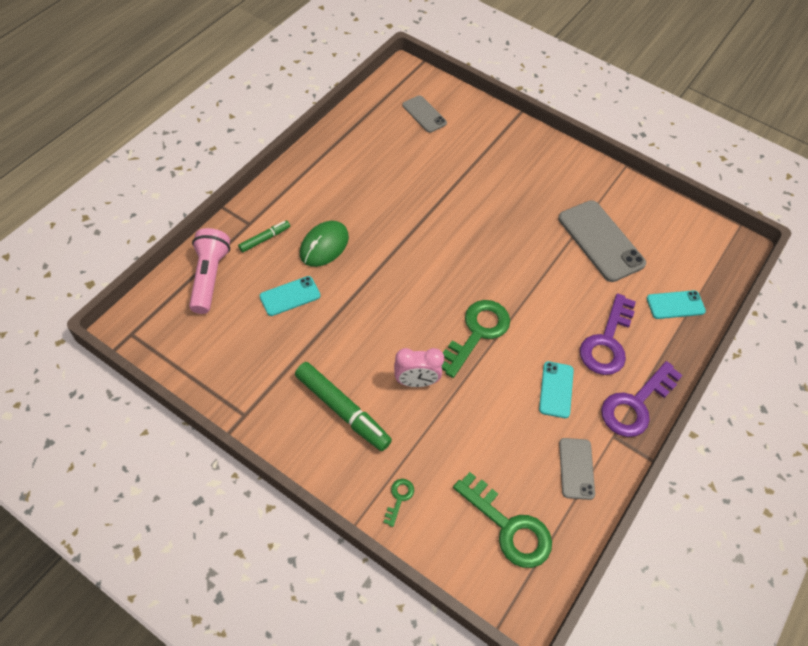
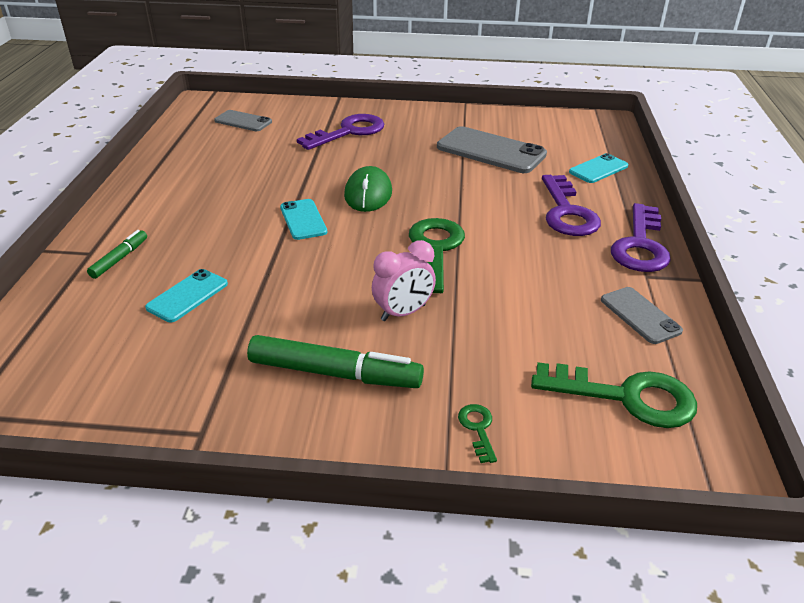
camera: 25 degrees left, 20 degrees down
pink flashlight [189,228,230,314] -> none
green mouse [300,221,349,267] -> green mouse moved to [344,166,392,212]
turquoise phone [539,361,574,418] -> turquoise phone moved to [280,199,328,240]
none -> purple key [297,114,384,150]

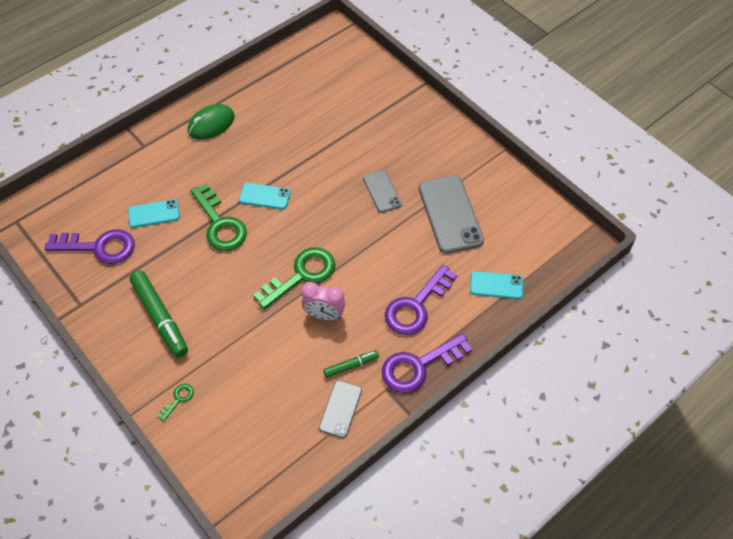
camera: 45 degrees right, 20 degrees up
green marker [87,230,147,279] -> green marker moved to [323,350,379,378]
grey phone [214,110,272,131] -> grey phone moved to [363,170,402,213]
turquoise phone [280,199,328,240] -> turquoise phone turned 75 degrees clockwise [239,183,291,210]
purple key [297,114,384,150] -> purple key moved to [45,229,135,264]
green mouse [344,166,392,212] -> green mouse moved to [188,104,235,140]
pink clock [372,240,436,321] -> pink clock moved to [301,282,345,320]
green key [531,362,697,428] -> green key moved to [191,183,247,251]

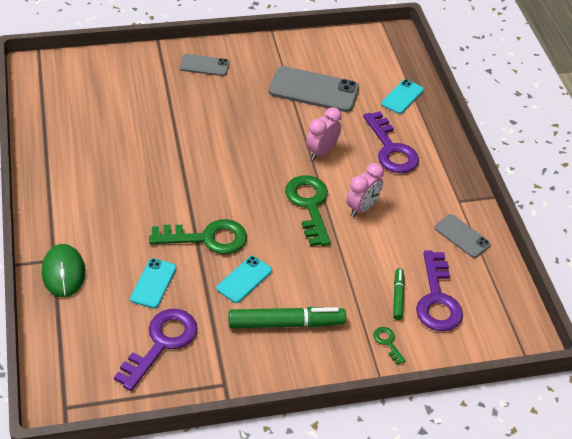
camera: 65 degrees left, 10 degrees down
green mouse [188,104,235,140] -> green mouse moved to [42,244,85,297]
turquoise phone [239,183,291,210] -> turquoise phone moved to [216,256,272,303]
green marker [323,350,379,378] -> green marker moved to [393,268,405,320]
grey phone [363,170,402,213] -> grey phone moved to [180,54,229,76]
purple key [382,333,472,393] -> purple key moved to [416,251,463,331]
none -> pink clock [306,107,342,160]

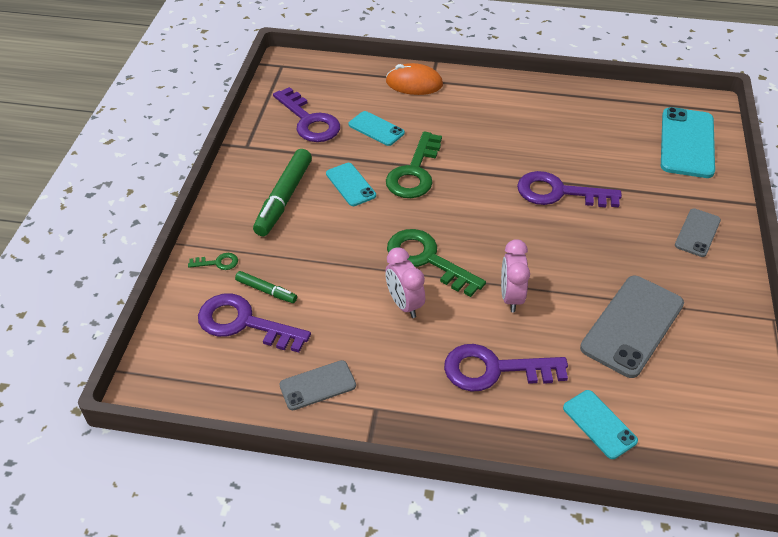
camera: 115 degrees right, 0 degrees up
green mouse [42,244,85,297] -> orange mouse [386,63,443,95]
green key [285,175,331,246] -> green key turned 150 degrees counterclockwise [387,229,486,297]
pink clock [306,107,342,160] -> pink clock turned 150 degrees counterclockwise [501,239,530,312]
none -> purple key [517,171,622,207]
none -> turquoise phone [661,107,715,178]

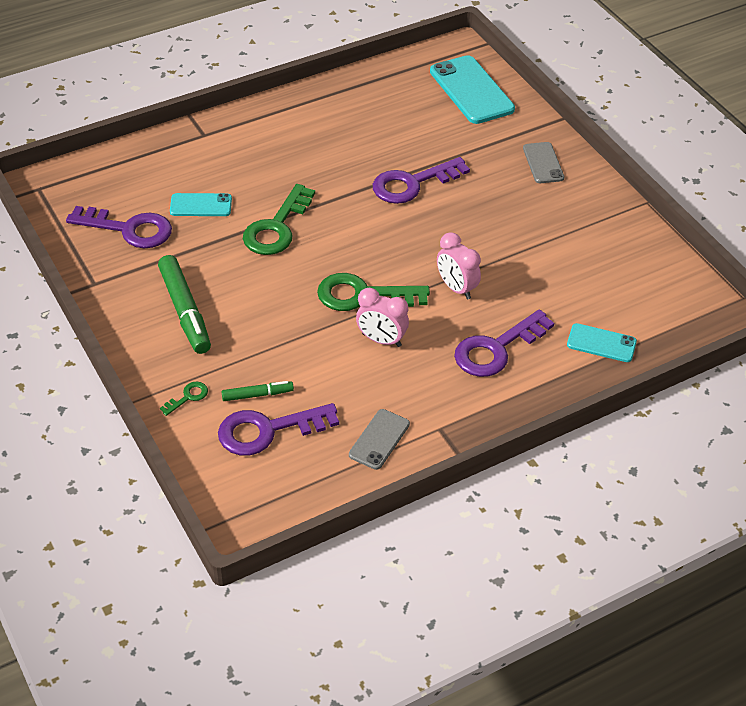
camera: 40 degrees left, 0 degrees up
turquoise phone [326,163,376,206] -> none
orange mouse [386,63,443,95] -> none
green key [386,131,442,198] -> green key turned 45 degrees clockwise [243,184,315,255]
grey phone [580,276,684,378] -> none

